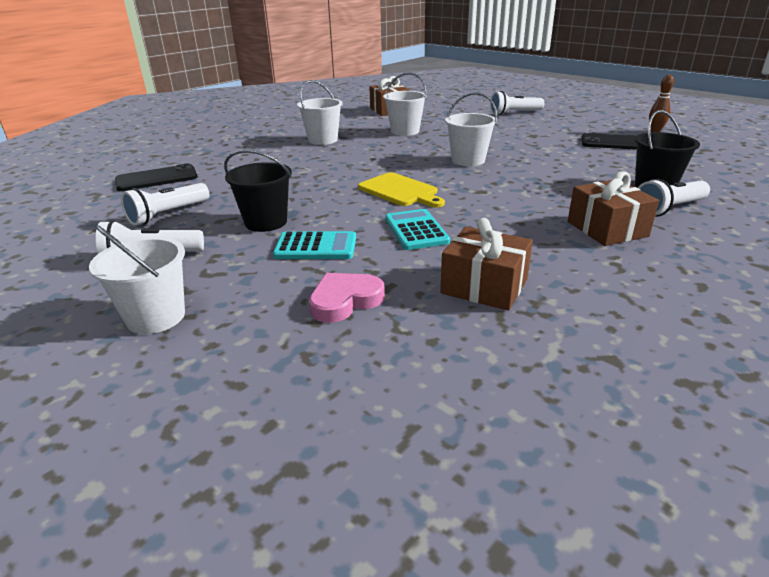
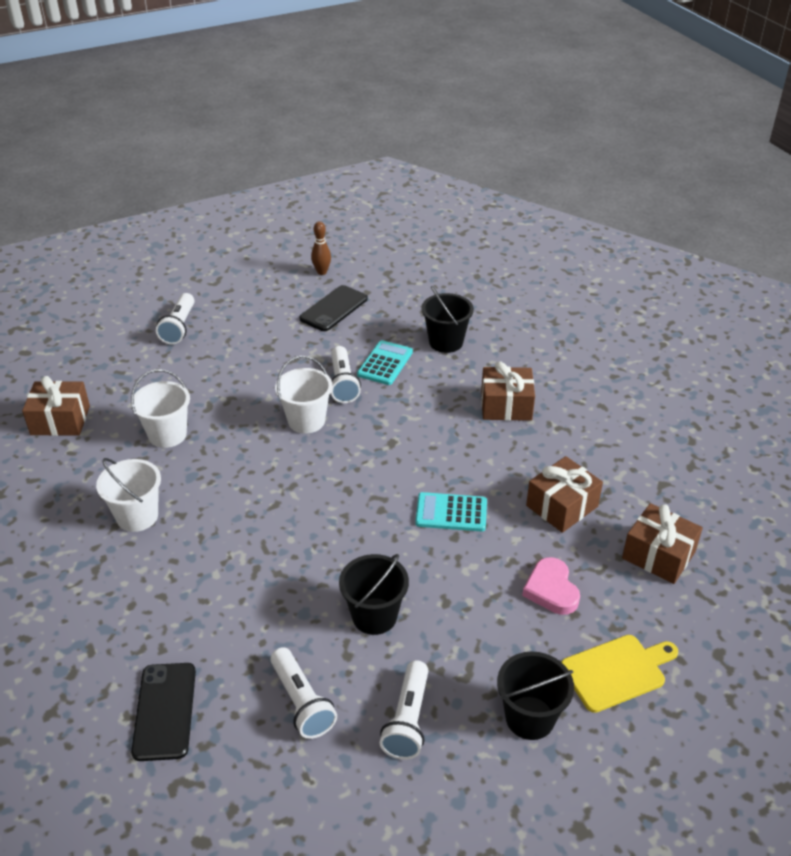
camera: 70 degrees left, 10 degrees up
white bucket [89,225,185,334] -> black bucket [497,651,574,740]
turquoise calculator [273,231,356,259] -> turquoise calculator moved to [357,340,413,385]
yellow cutting board [358,172,445,208] -> yellow cutting board moved to [562,635,678,713]
white flashlight [638,179,710,217] -> white flashlight moved to [331,346,361,403]
none -> brown gift [622,503,703,584]

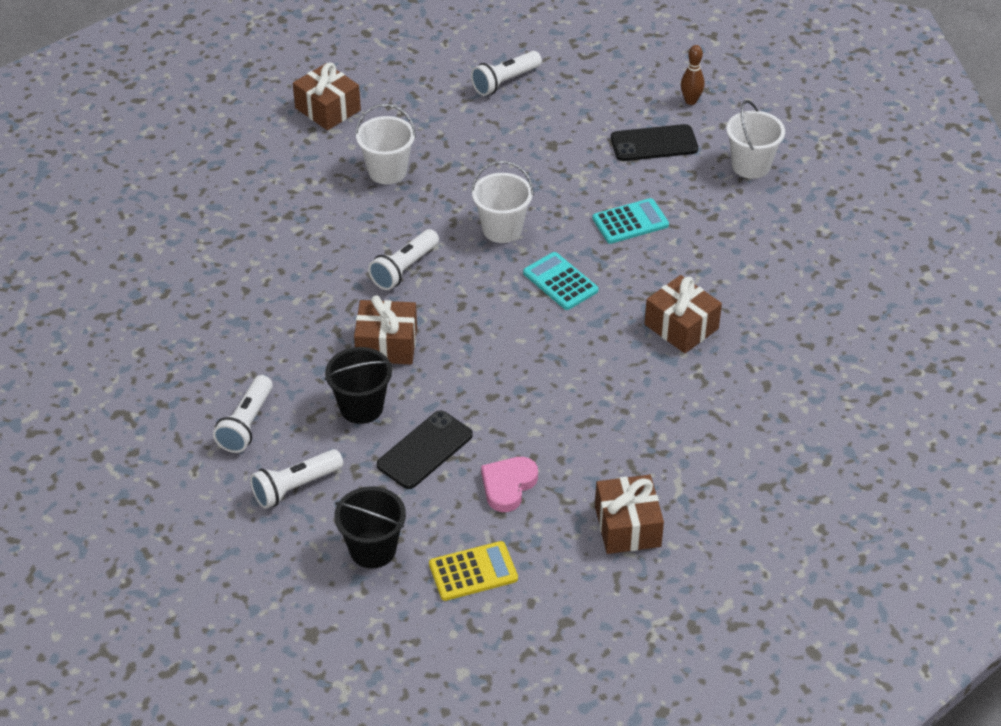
camera: 45 degrees right, 5 degrees up
white bucket [96,458,161,532] -> white bucket moved to [726,100,785,179]
black phone [131,663,196,761] -> black phone moved to [377,411,473,489]
white flashlight [331,346,361,403] -> white flashlight moved to [368,229,439,290]
turquoise calculator [415,492,487,532] -> turquoise calculator moved to [523,252,598,310]
black bucket [421,286,474,353] -> none
brown gift [526,456,603,533] -> brown gift moved to [354,295,417,364]
yellow cutting board [562,635,678,713] -> yellow calculator [429,541,518,601]

